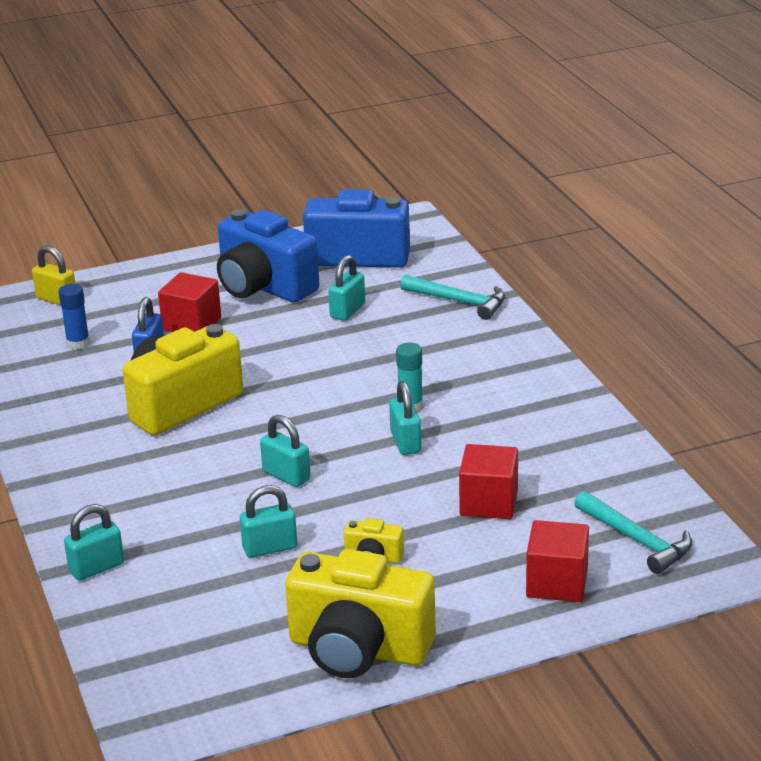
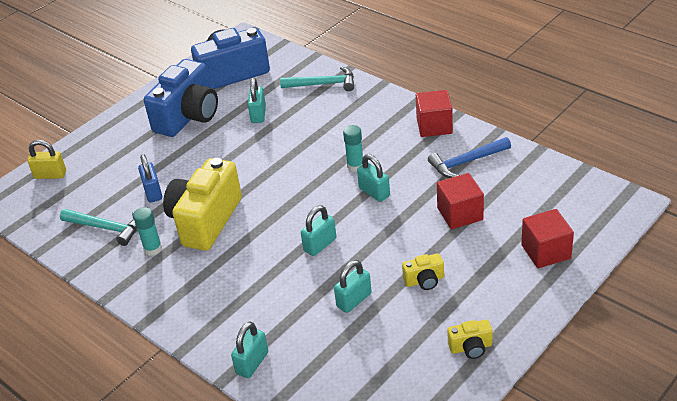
camera: 25 degrees left, 10 degrees up
blue glue stick [59,284,90,350] -> none
red cube [158,272,221,332] -> red cube moved to [416,90,453,137]
blue camera [217,210,319,303] -> blue camera turned 75 degrees counterclockwise [144,59,218,137]
turquoise padlock [260,415,311,487] -> turquoise padlock turned 60 degrees counterclockwise [301,205,336,256]
yellow camera [285,549,436,678] -> yellow camera [448,320,493,359], size x0.43
turquoise hammer [574,491,692,574] -> turquoise hammer moved to [60,209,137,246]
none -> turquoise glue stick [133,207,162,256]
none -> blue hammer [428,137,511,178]

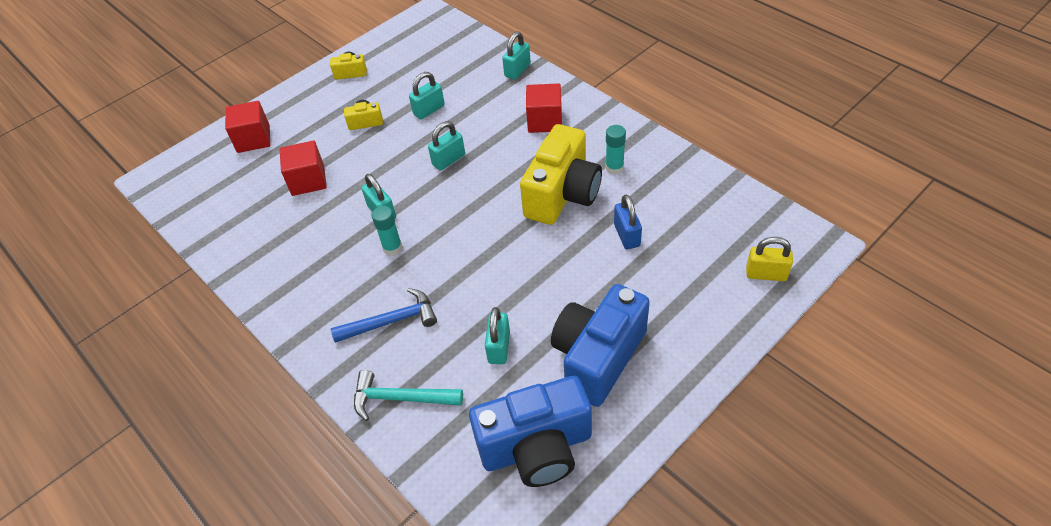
camera: 175 degrees left, 10 degrees up
turquoise hammer [60,209,137,246] -> none
red cube [416,90,453,137] -> red cube moved to [526,83,562,133]
blue hammer [428,137,511,178] -> blue hammer moved to [331,288,437,343]

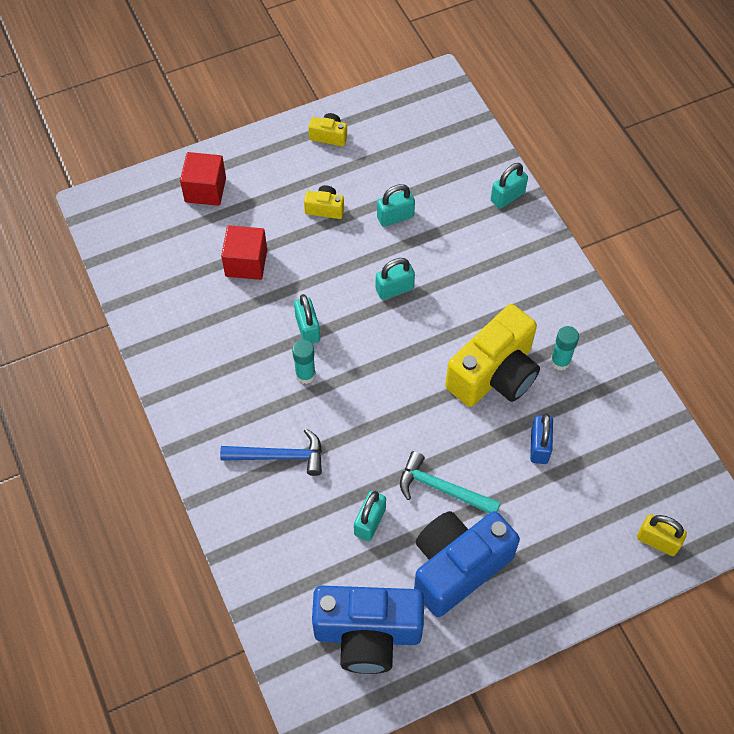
camera: 15 degrees right, 10 degrees up
turquoise hammer [354,370,463,421] -> turquoise hammer moved to [400,451,501,513]
red cube [526,83,562,133] -> none

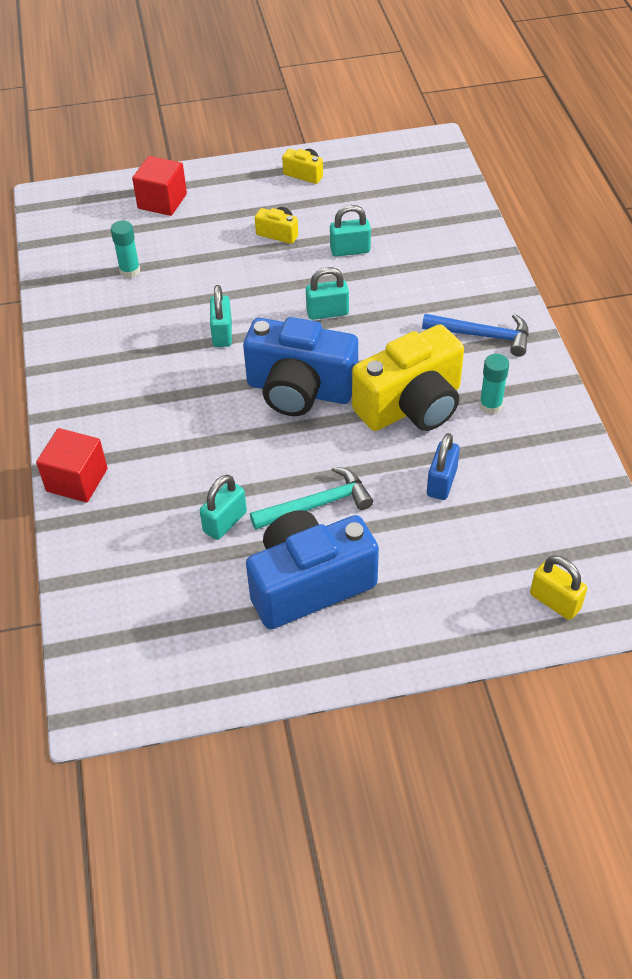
camera: 15 degrees right, 10 degrees down
blue hammer [220,429,322,476] -> blue hammer moved to [422,314,529,357]
red cube [221,225,267,280] -> red cube moved to [36,428,108,502]
turquoise glue stick [292,340,316,384] -> turquoise glue stick moved to [111,220,140,278]
blue camera [312,585,424,674] -> blue camera moved to [243,317,358,416]
turquoise hammer [400,451,501,513] -> turquoise hammer turned 120 degrees clockwise [250,466,373,530]
turquoise padlock [491,163,528,209] -> none

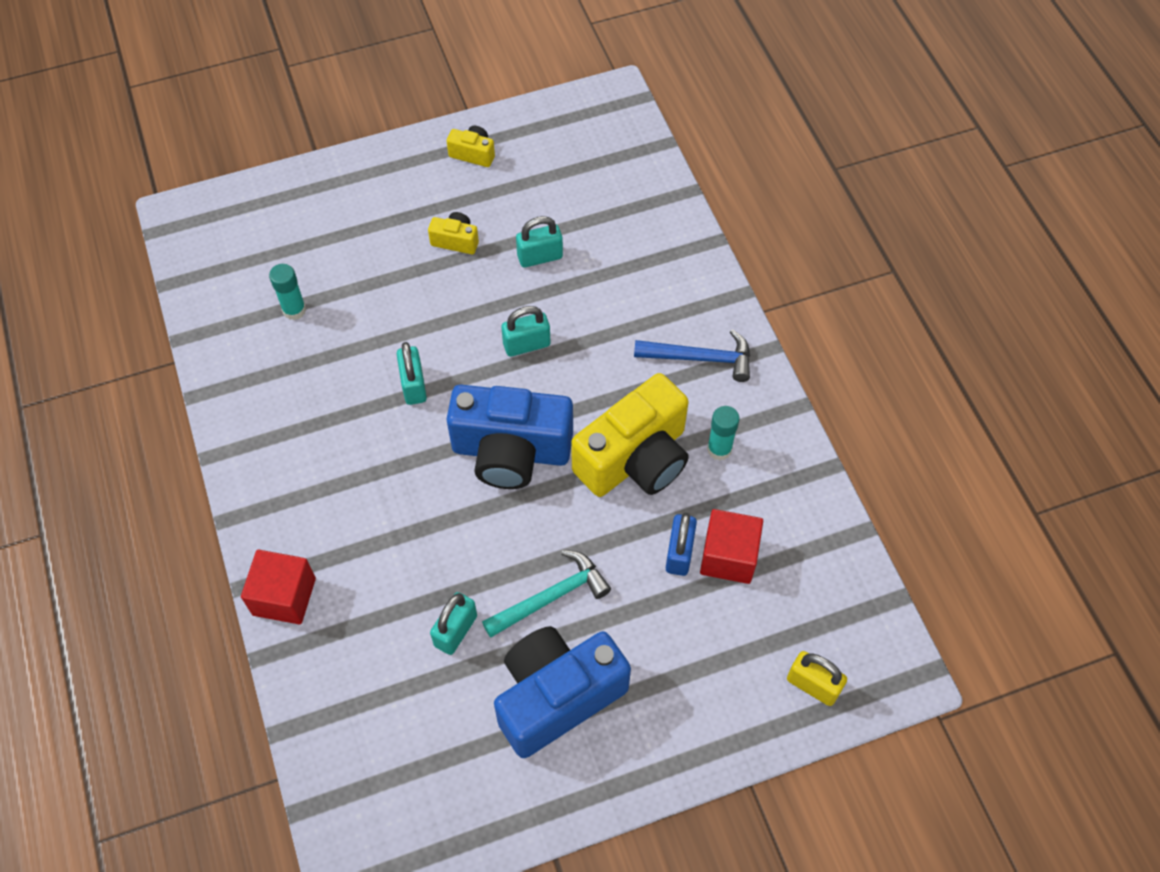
camera: 10 degrees left, 10 degrees up
red cube [132,156,187,216] -> red cube moved to [700,509,763,584]

